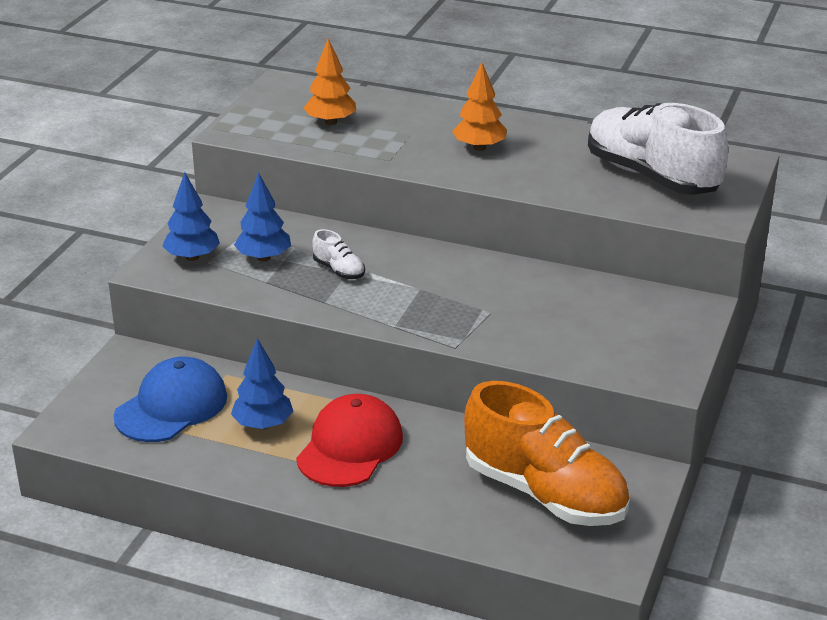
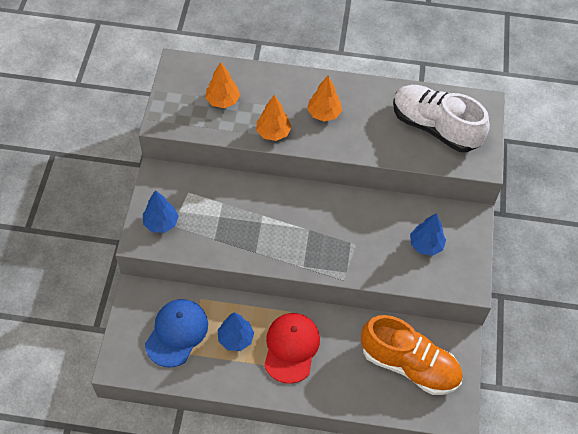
camera: 15 degrees left, 25 degrees up
blue tree [234,172,291,262] -> blue tree moved to [410,213,446,256]
white shoe [312,229,365,279] -> none
none -> orange tree [256,95,292,141]

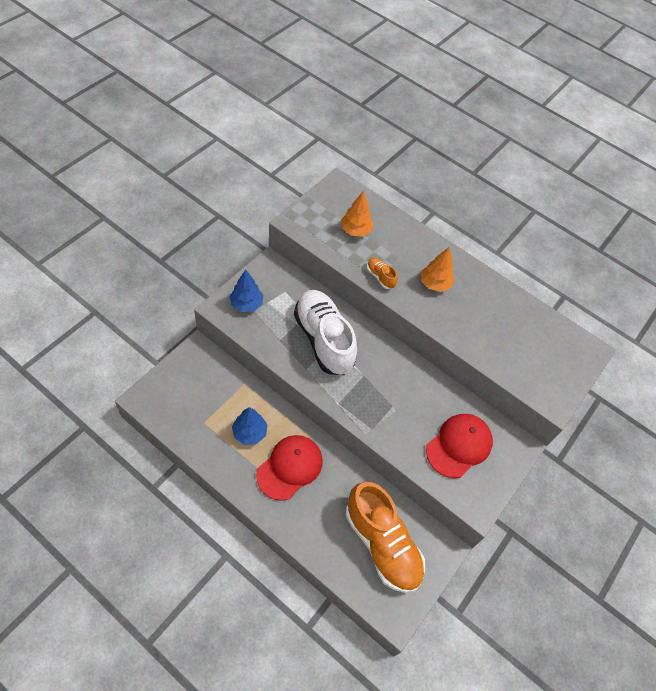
camera: 25 degrees right, 0 degrees up
blue cap [145,299,208,367] -> none
orange tree [256,95,292,141] -> orange shoe [367,258,398,289]
white shoe [393,85,490,152] -> white shoe moved to [294,290,357,375]
blue tree [410,213,446,256] -> red cap [426,414,493,478]

